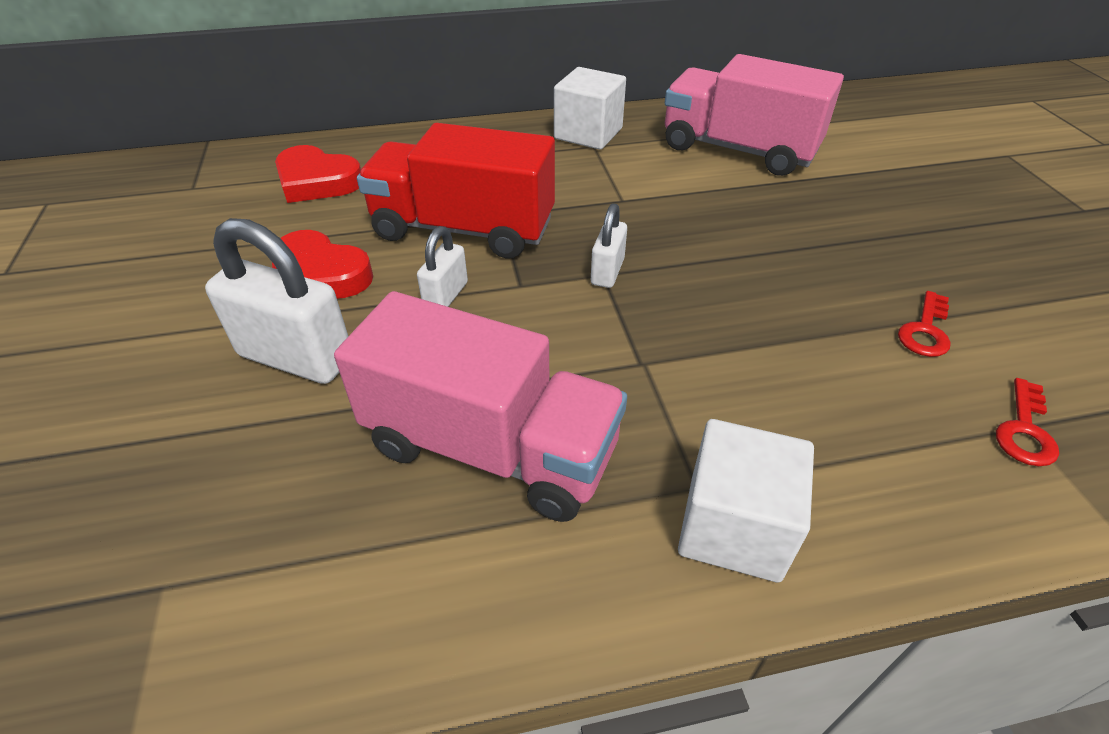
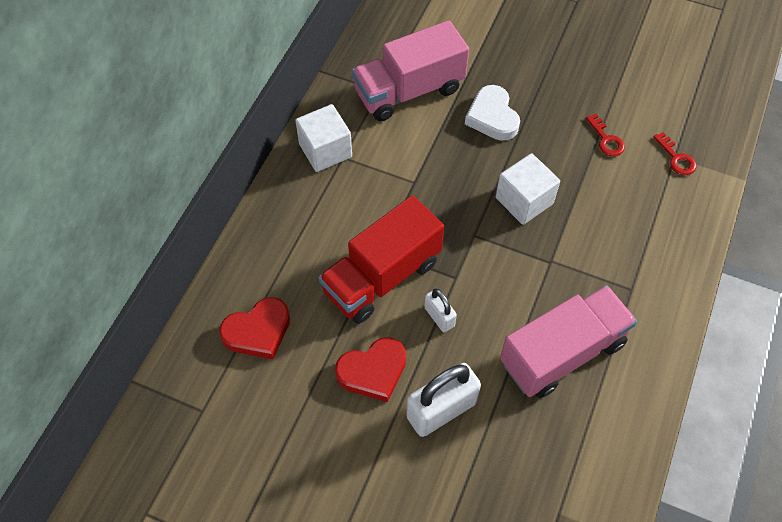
camera: 55 degrees left, 15 degrees up
white padlock [591,203,627,288] -> none
white cube [678,419,814,582] -> white cube moved to [496,153,560,225]
none -> white heart [465,85,520,141]

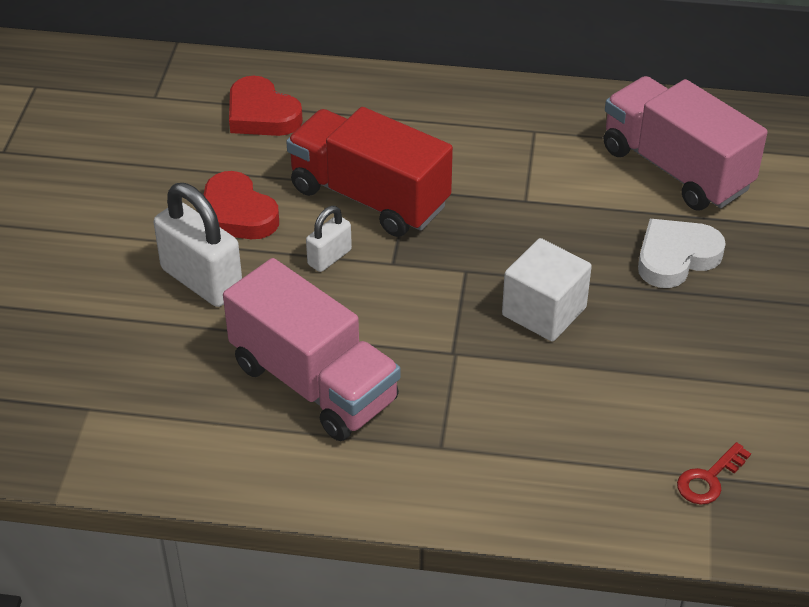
camera: 75 degrees right, 15 degrees down
white cube [295,104,352,172] -> none
red key [586,114,625,156] -> none

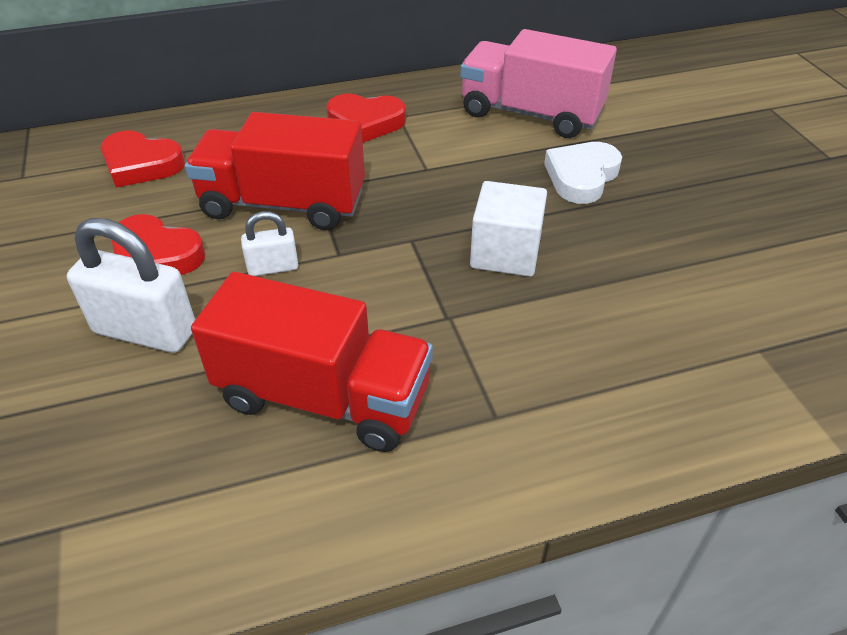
camera: 25 degrees left, 0 degrees up
pink truck [223,258,400,441] -> red truck [191,272,433,452]
white padlock [306,206,352,272] -> white padlock turned 60 degrees clockwise [241,211,299,276]
red key [677,442,751,504] -> none
none -> red heart [326,94,406,143]

